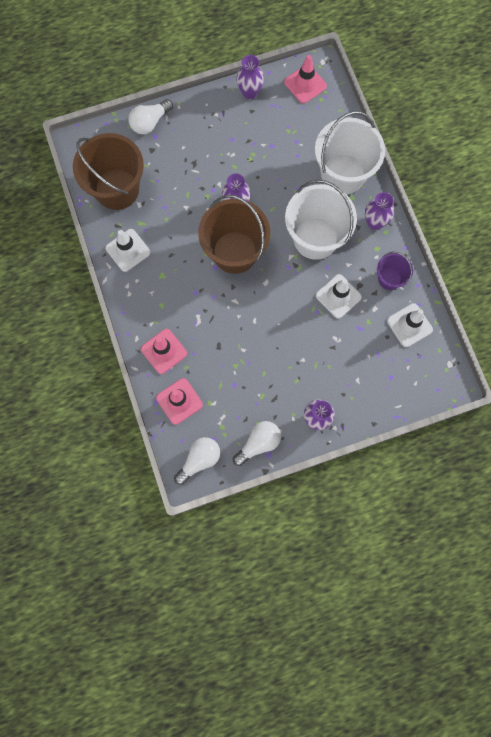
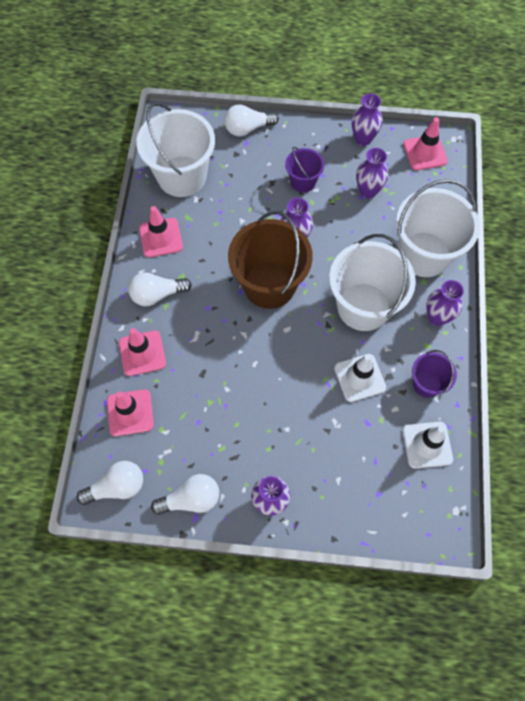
camera: 25 degrees right, 10 degrees down
brown bucket [73,133,144,210] -> white bucket [136,102,215,197]
white traffic cone [106,229,150,272] -> pink traffic cone [139,206,183,258]
none -> white light bulb [128,272,192,306]
none -> purple bucket [285,147,324,193]
none -> purple vase [356,148,388,199]

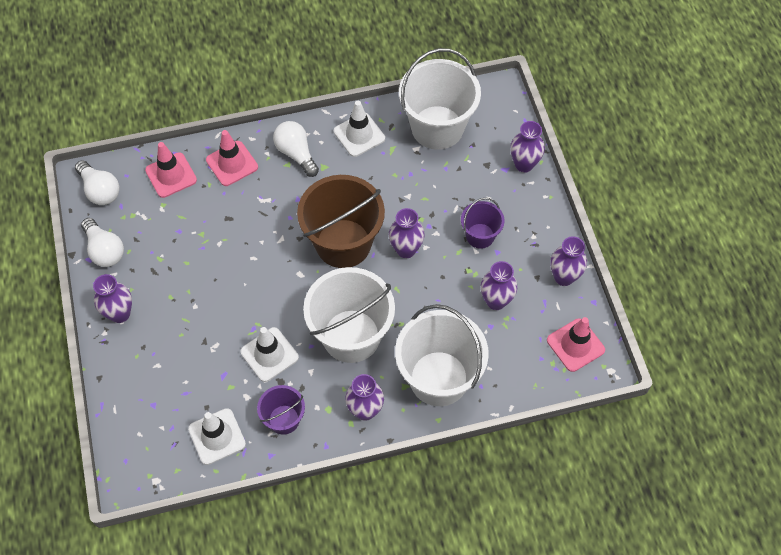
camera: 70 degrees right, 5 degrees down
pink traffic cone [139,206,183,258] -> white traffic cone [334,101,385,157]
white light bulb [224,105,279,136] -> purple vase [510,121,545,173]

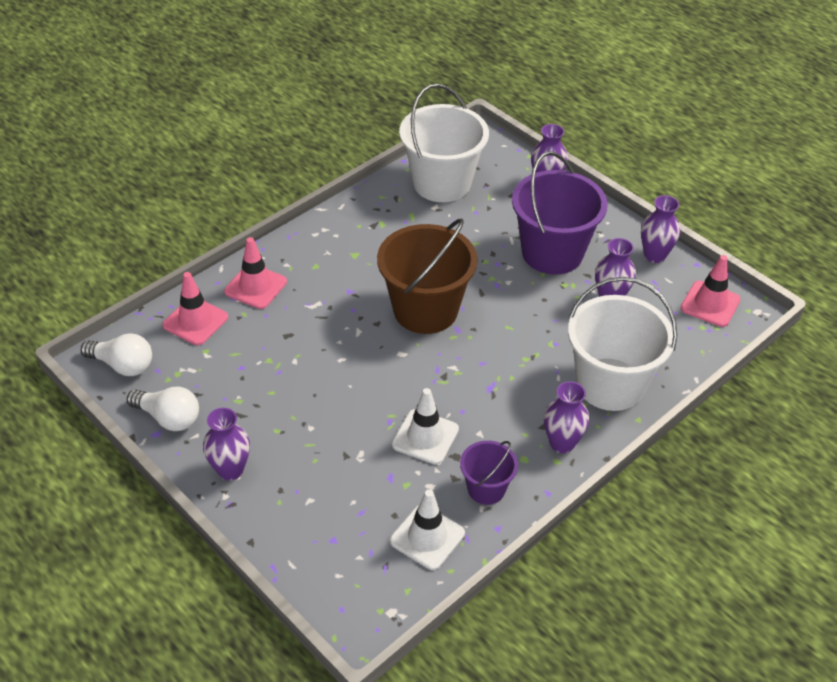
camera: 30 degrees left, 15 degrees down
white light bulb [273,121,319,177] -> none
white bucket [303,267,395,363] -> none
white traffic cone [334,101,385,157] -> none
purple vase [389,208,425,258] -> none
purple bucket [461,198,505,249] -> purple bucket [512,151,607,275], size x1.94

